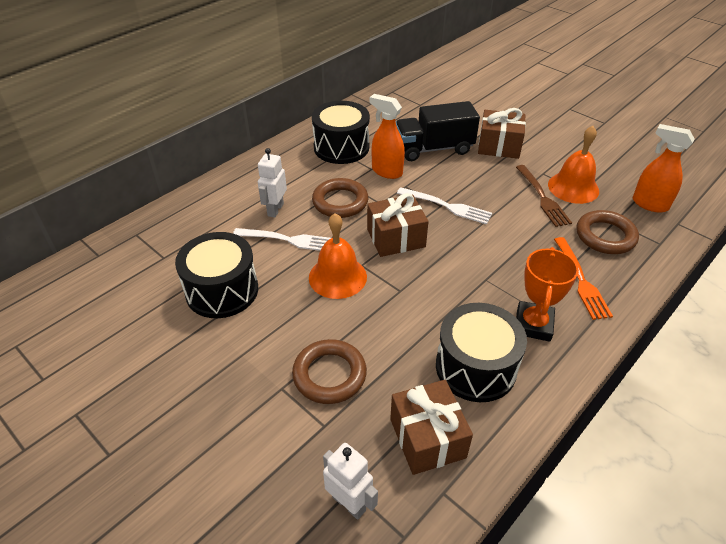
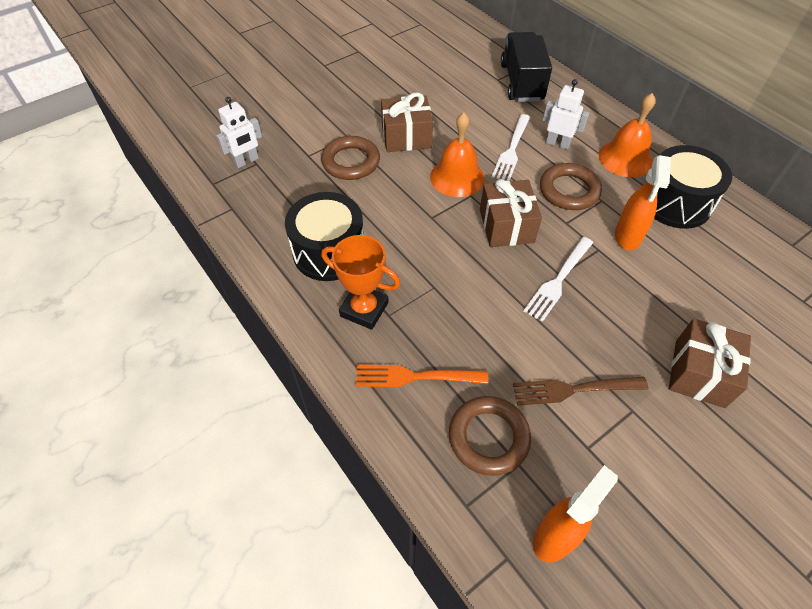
camera: 100 degrees right, 10 degrees up
black drum [175,232,258,318] -> none
orange spray bottle [370,94,405,179] -> orange spray bottle turned 150 degrees clockwise [615,155,671,251]
brown gift [390,380,473,475] -> brown gift moved to [381,92,433,152]
black truck [396,101,480,161] -> black truck moved to [501,32,552,102]
orange bell [548,126,599,204] -> orange bell moved to [599,93,656,177]

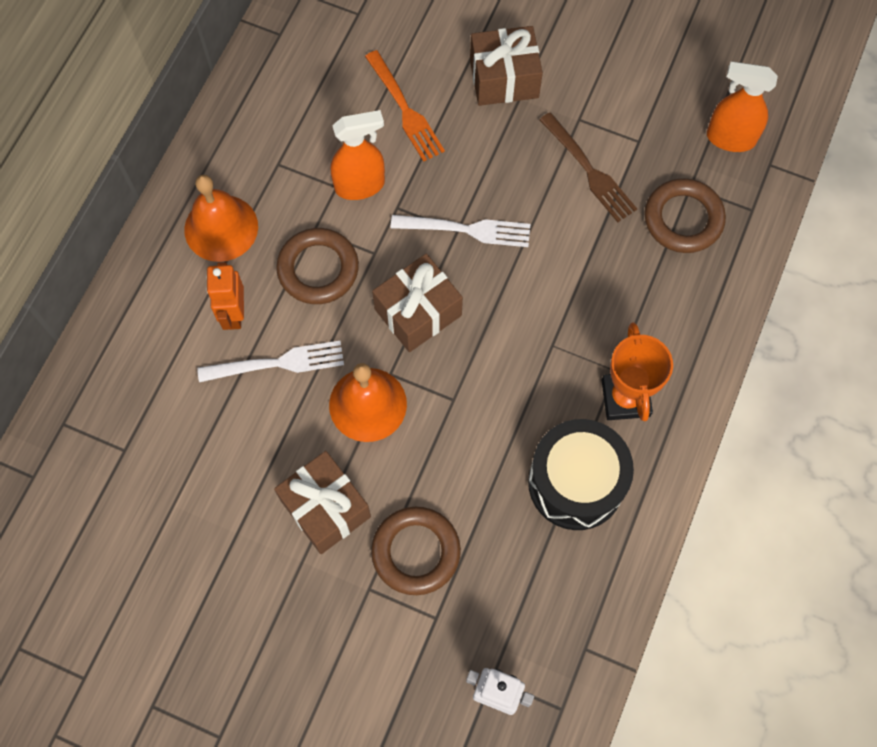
camera: 120 degrees left, 15 degrees up
orange fork [355,364,488,387] -> orange fork moved to [365,50,445,162]
black truck [501,32,552,102] -> none
white robot [543,79,589,150] -> orange robot [206,262,244,330]
black drum [654,145,732,229] -> none

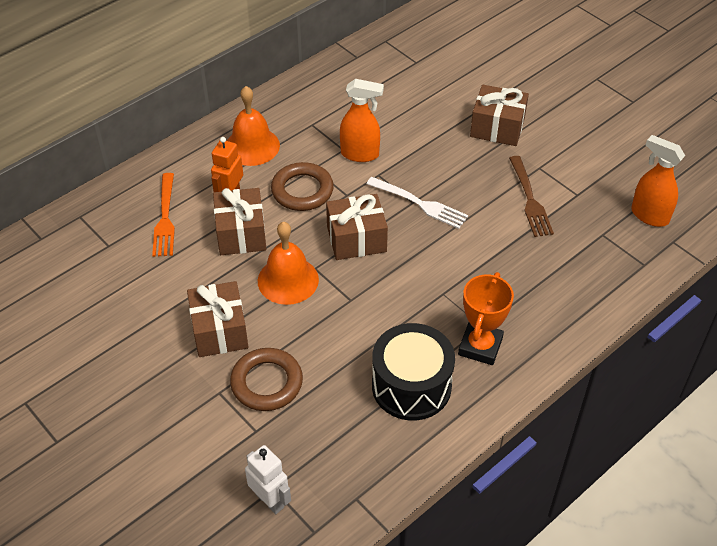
camera: 25 degrees right, 20 degrees down
white fork [197,341,344,382] -> brown gift [213,188,266,255]
orange fork [365,50,445,162] -> orange fork moved to [152,173,175,257]
brown ring [644,178,726,253] -> none

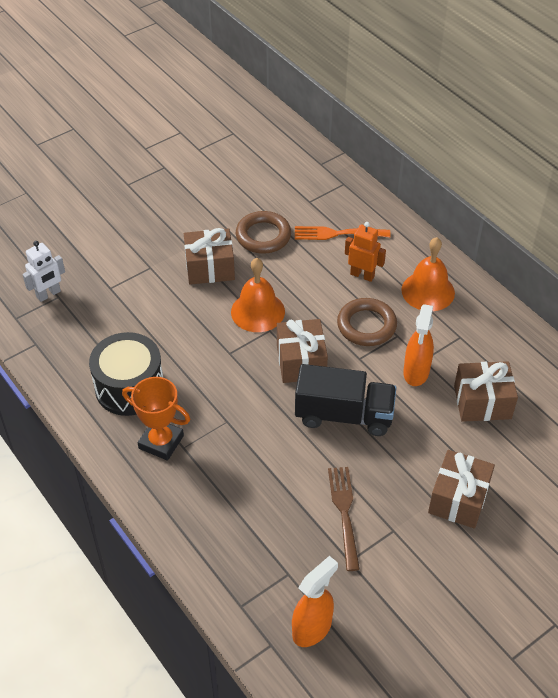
camera: 95 degrees right, 0 degrees up
brown gift [213,188,266,255] -> brown gift moved to [454,361,518,422]
brown ring [230,348,303,411] -> brown ring moved to [236,211,291,253]
white fork [367,177,468,229] -> black truck [295,364,397,436]
brown fork [509,156,554,237] -> brown fork turned 90 degrees clockwise [328,467,360,571]

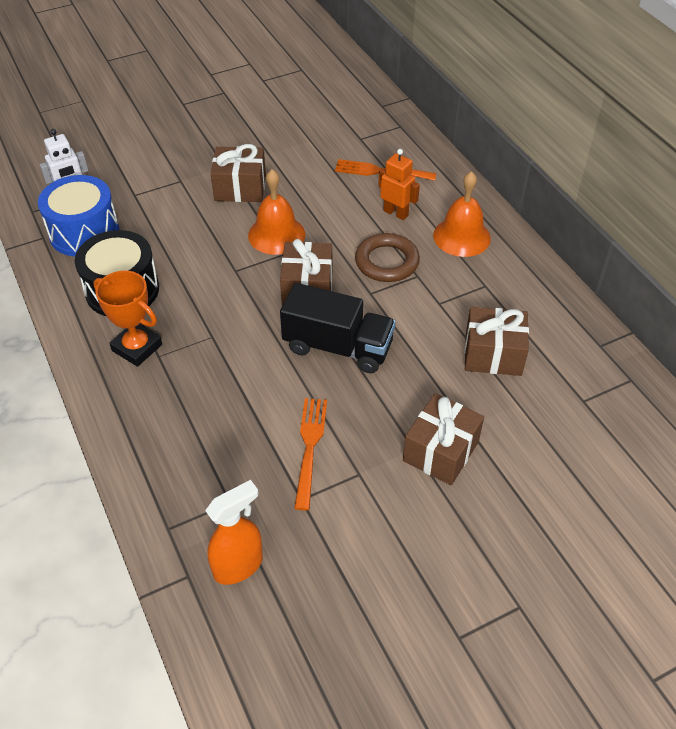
camera: 10 degrees right, 0 degrees up
brown ring [236,211,291,253] -> none
brown fork [328,467,360,571] -> orange fork [294,398,327,510]
orange spray bottle [403,304,434,386] -> none
none -> blue drum [38,175,119,256]

